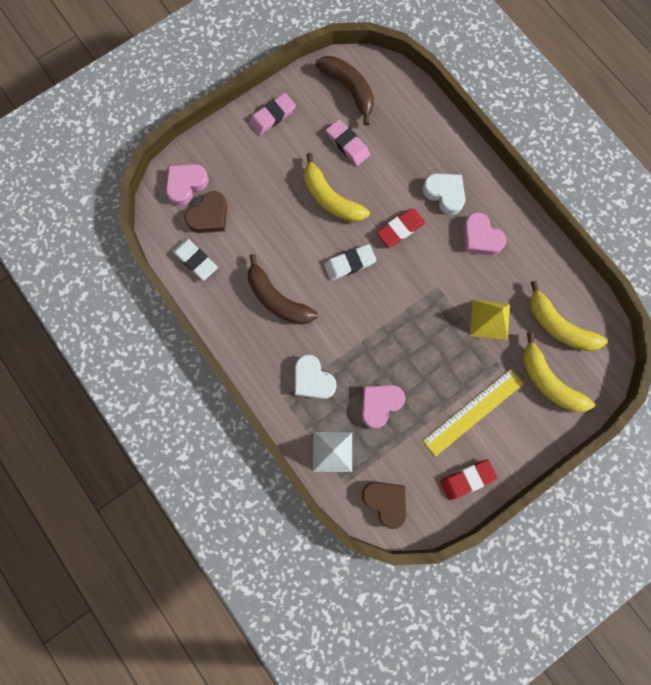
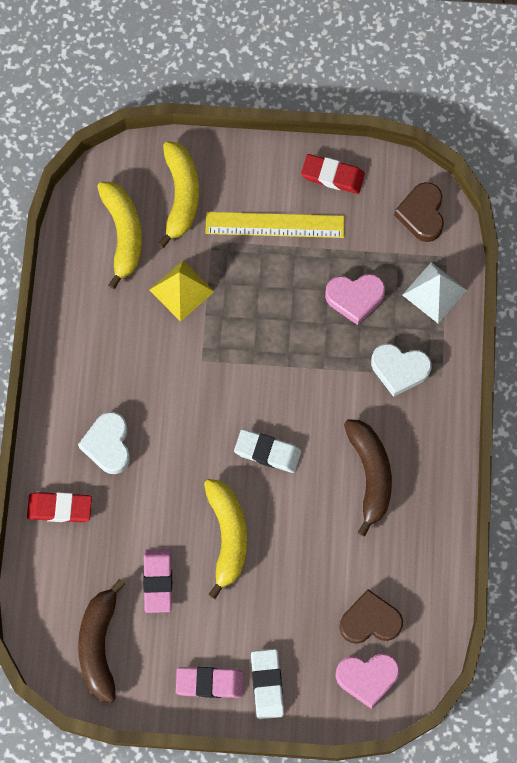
camera: 140 degrees left, 5 degrees down
white eraser [172,238,218,281] -> white eraser moved to [251,649,284,719]
white heart [295,354,337,399] -> white heart turned 105 degrees clockwise [371,344,432,397]
red eraser [377,208,425,247] -> red eraser moved to [27,492,92,522]
pink heart [463,212,506,255] -> none

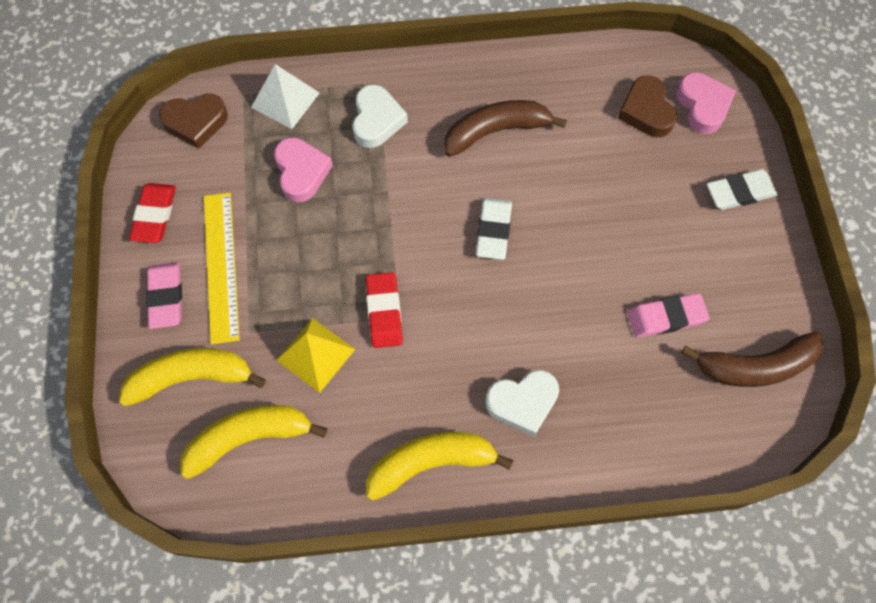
camera: 100 degrees left, 5 degrees down
red eraser [27,492,92,522] -> red eraser moved to [366,272,403,348]
pink eraser [176,667,244,698] -> pink eraser moved to [146,262,182,329]
yellow banana [204,479,247,599] -> yellow banana moved to [366,432,513,501]

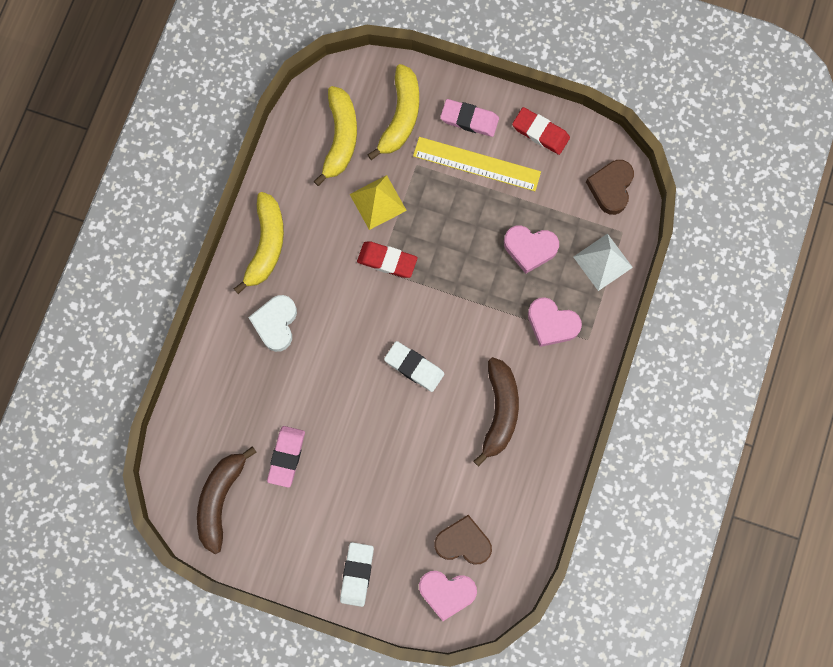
camera: 115 degrees right, 10 degrees up
white heart [352,85,408,148] -> pink heart [528,297,582,347]

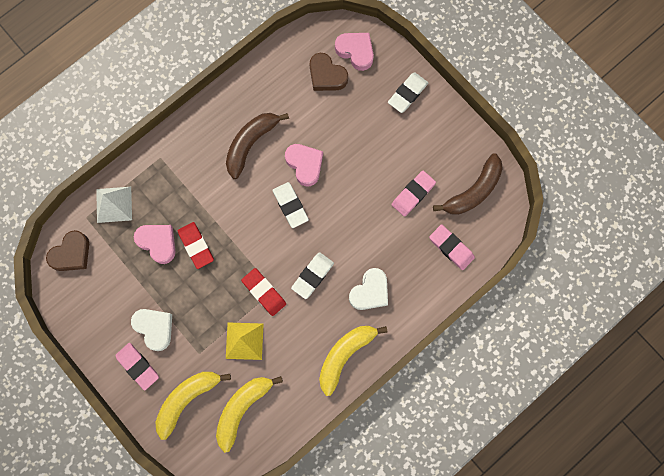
camera: 150 degrees left, 0 degrees up
yellow ruler [413,137,541,191] -> white heart [131,309,172,351]
red eraser [512,107,570,155] -> red eraser moved to [178,222,214,269]
pink heart [528,297,582,347] -> pink heart moved to [285,144,323,186]
none -> white eraser [291,252,334,299]
none -> pink eraser [429,224,475,270]

